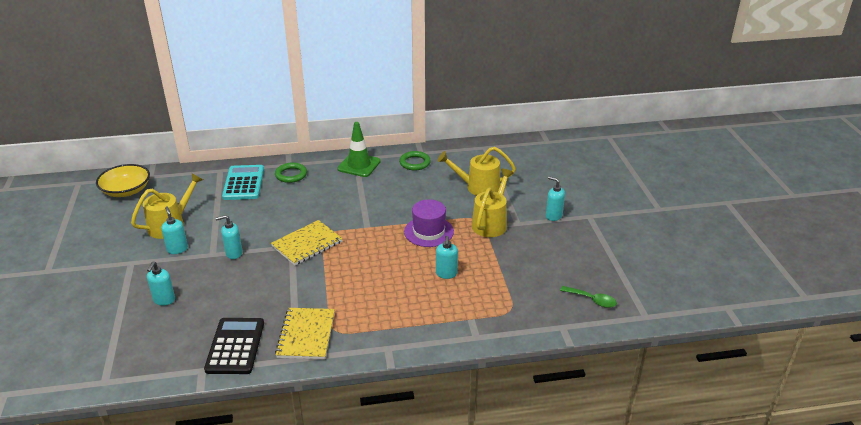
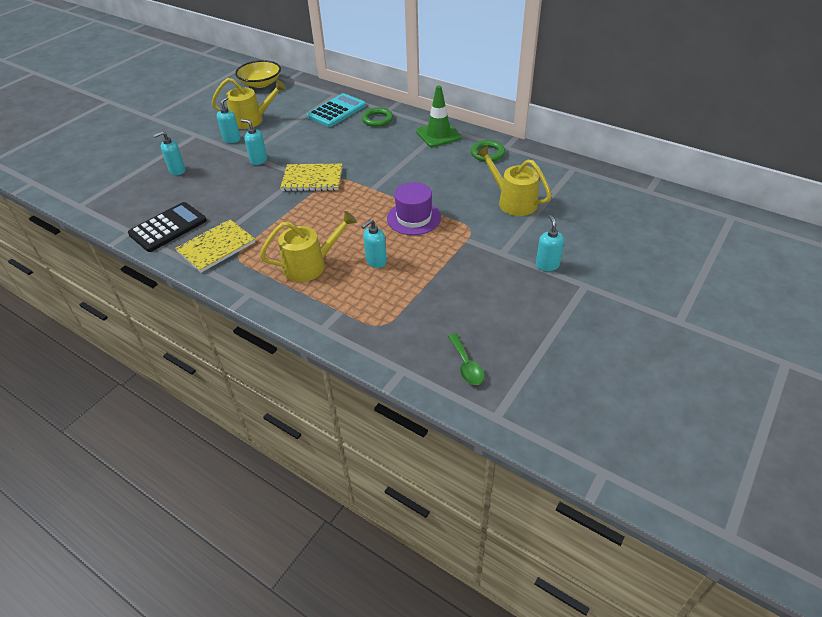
camera: 45 degrees right, 10 degrees up
yellow watering can [471,169,514,237] -> yellow watering can moved to [260,211,357,282]

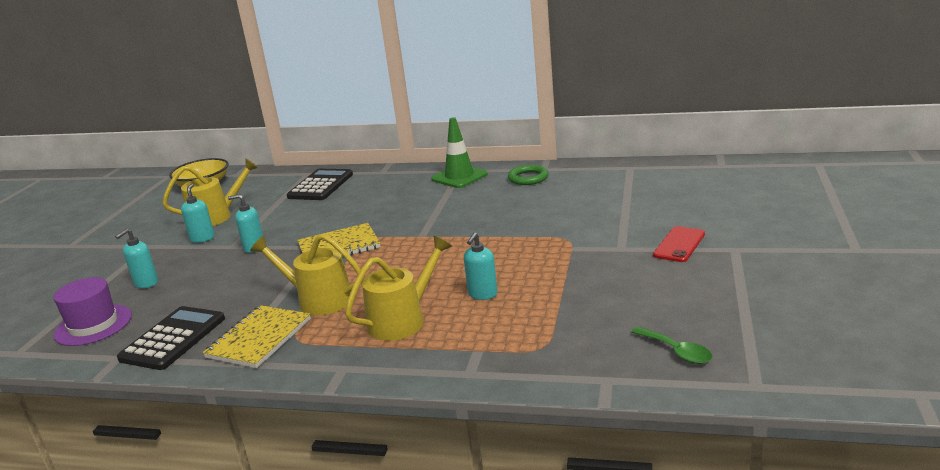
camera: 20 degrees left, 20 degrees down
turquoise calculator [307,93,366,127] -> black calculator [287,169,353,200]
green ring [362,107,393,127] -> none
purple hat [387,182,441,235] -> purple hat moved to [54,277,132,346]
yellow watering can [476,146,552,216] -> yellow watering can moved to [250,234,361,316]
turquoise soap dispenser [536,215,564,271] -> red phone [653,226,705,262]

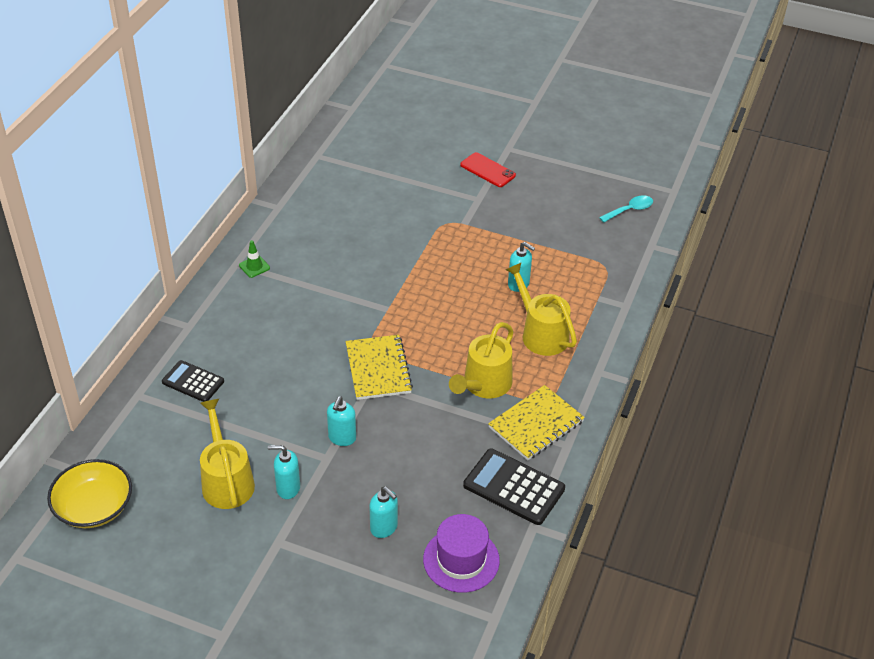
camera: 85 degrees left, 20 degrees up
yellow notebook [203,305,311,368] -> yellow notebook turned 75 degrees counterclockwise [488,385,585,460]
black calculator [287,169,353,200] -> black calculator [162,360,224,402], size x0.65
green traffic cone [431,117,488,188] -> green traffic cone [239,240,270,278], size x0.50
green ring [508,165,549,185] -> none
green spoon [631,326,712,364] -> turquoise spoon [599,195,653,223]

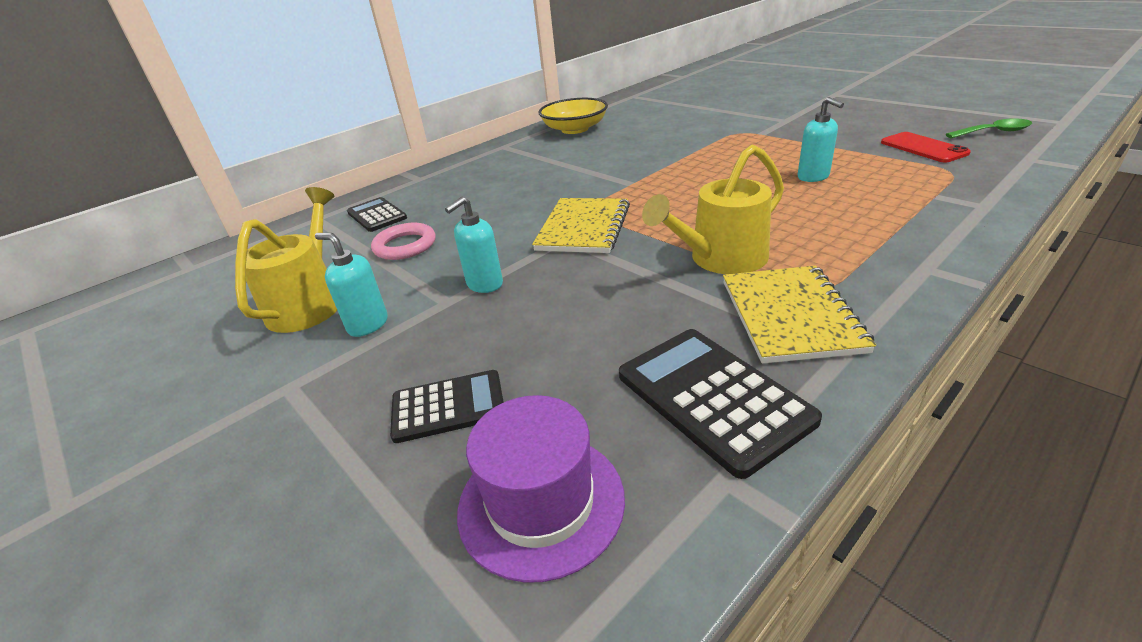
camera: 30 degrees right, 10 degrees down
yellow bowl [47,459,132,528] -> yellow bowl moved to [539,98,608,134]
green traffic cone [239,240,270,278] -> none
turquoise soap dispenser [369,486,398,538] -> black calculator [390,370,504,443]
red phone [460,152,516,187] -> red phone moved to [881,132,971,163]
yellow notebook [488,385,585,460] -> yellow notebook turned 75 degrees counterclockwise [723,265,876,363]
yellow watering can [506,263,577,356] -> none
turquoise spoon [599,195,653,223] -> green spoon [946,118,1032,139]
none -> pink ring [371,223,435,260]

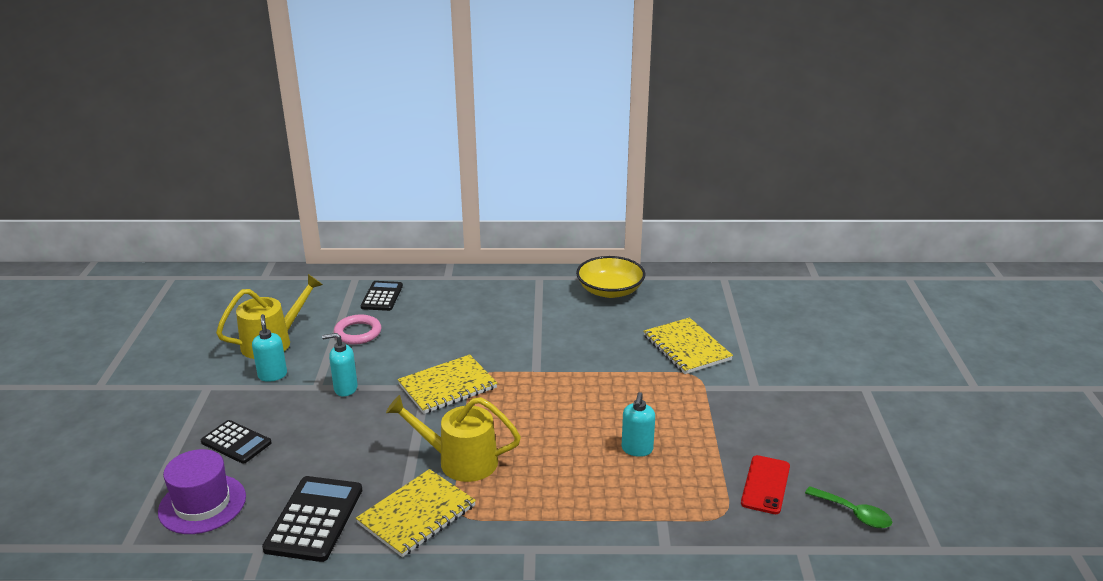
camera: 40 degrees right, 5 degrees down
none -> yellow notebook [643,317,733,374]

